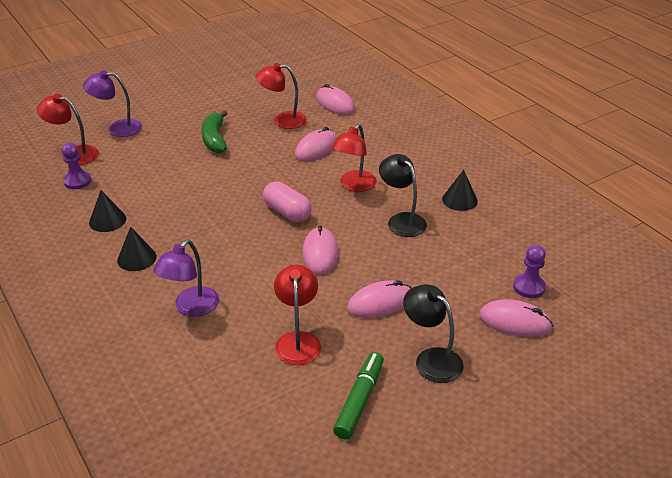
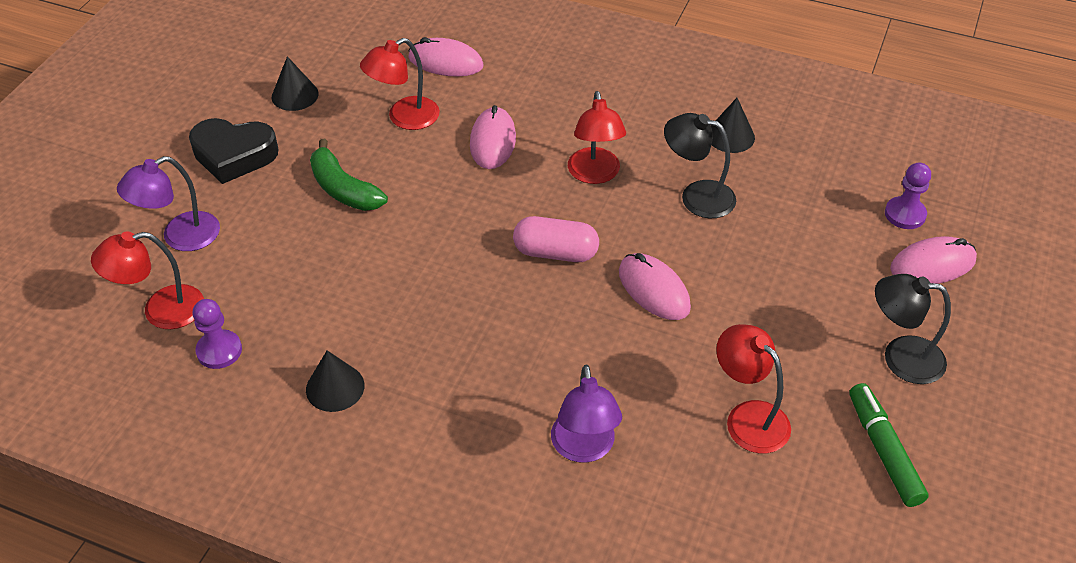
camera: 35 degrees left, 10 degrees up
black cone [117,227,157,271] -> black cone moved to [272,56,319,111]
pink mouse [347,280,411,318] -> none
none -> black heart [189,118,278,184]

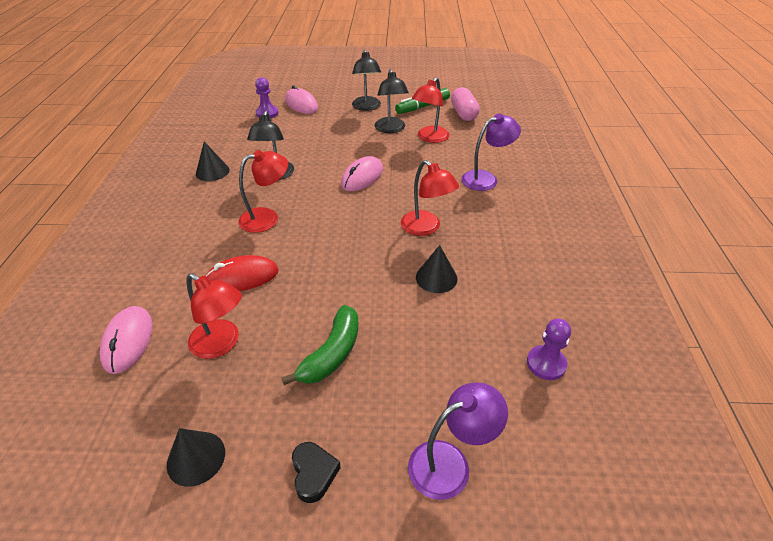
camera: 110 degrees left, 5 degrees down
red lamp [91,231,204,329] -> red lamp moved to [401,160,459,236]
purple lamp [117,156,220,251] -> purple lamp turned 60 degrees counterclockwise [408,382,508,500]
black heart [189,118,278,184] -> black heart [292,442,341,503], size x0.56
black cone [306,351,364,412] -> black cone moved to [416,245,458,293]
pink mouse [470,105,516,169] -> red mouse [206,255,279,291]
pink capsule [513,216,599,262] -> pink capsule moved to [451,87,480,121]
none -> black lamp [375,69,409,133]

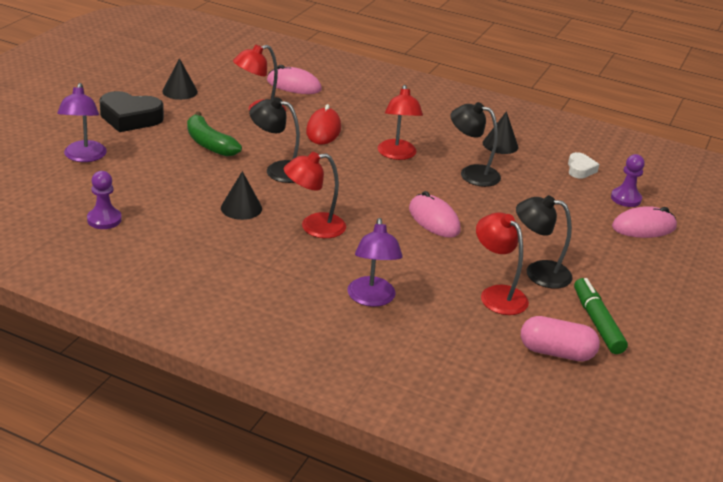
camera: 110 degrees right, 10 degrees down
black heart [292,442,341,503] -> black heart [100,91,164,132], size x1.80
black lamp [352,50,381,111] -> black lamp moved to [249,97,300,183]
none -> white heart [568,152,599,179]

